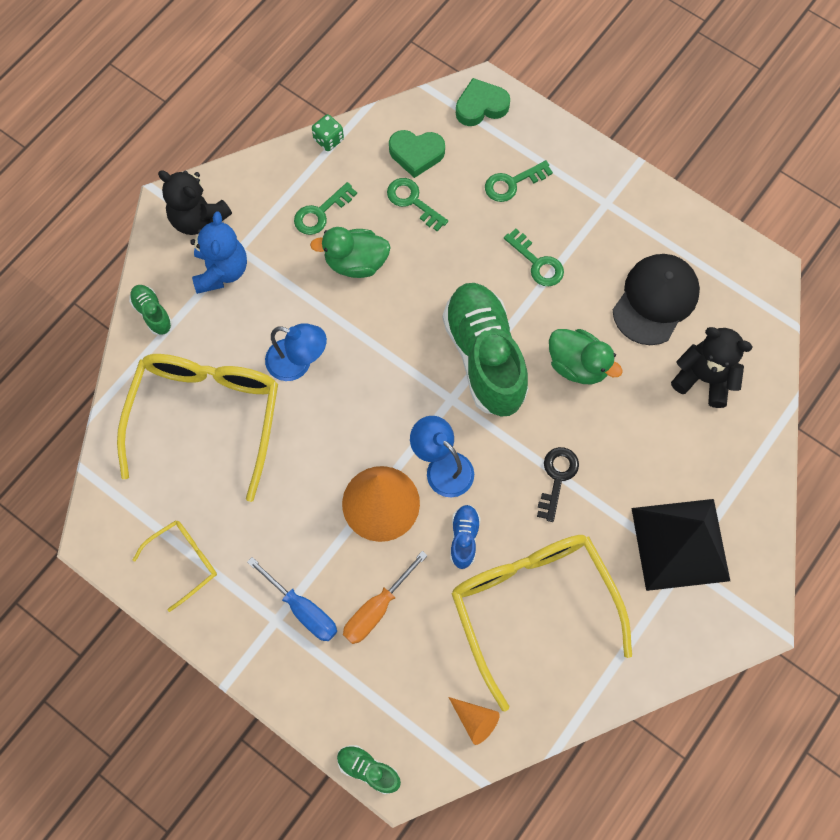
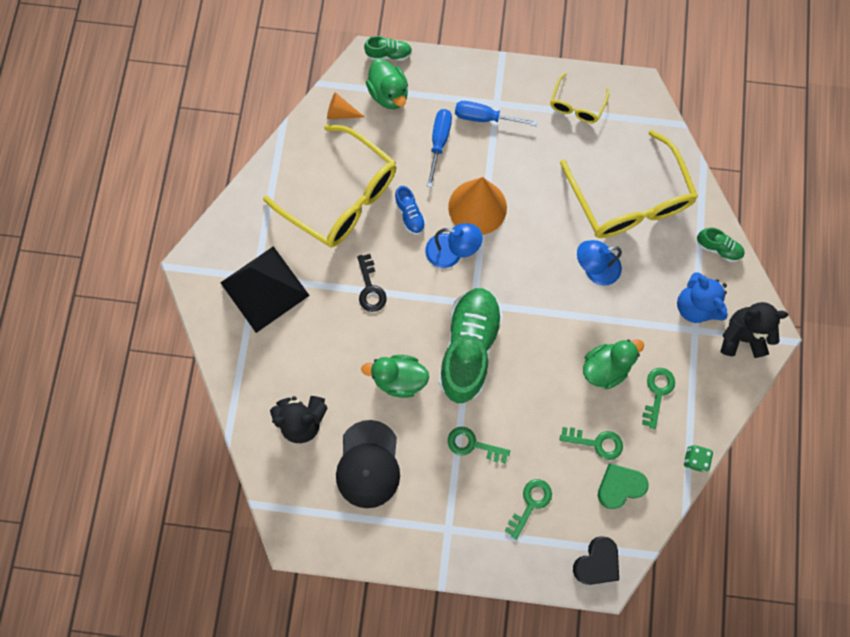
camera: 150 degrees right, 5 degrees up
orange screwdriver [343,551,428,644] -> blue screwdriver [427,109,452,188]
green shoe [443,283,528,416] -> green shoe turned 120 degrees counterclockwise [439,288,503,403]
green heart [456,78,510,126] -> black heart [573,536,619,585]
none -> green duck [366,59,408,109]

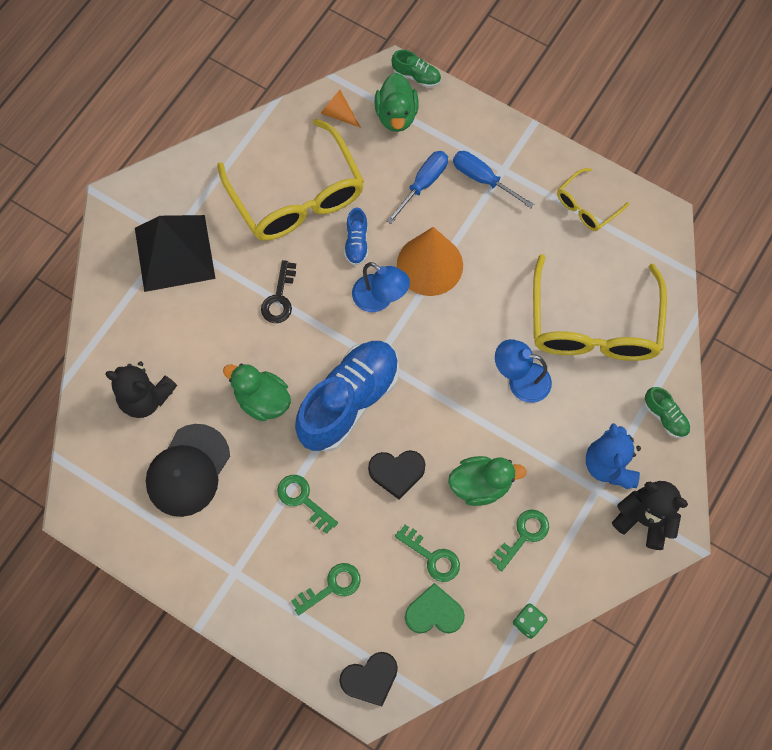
camera: 25 degrees right, 5 degrees down
green shoe [439,288,503,403] -> blue shoe [295,341,399,452]
none -> black heart [368,450,426,499]

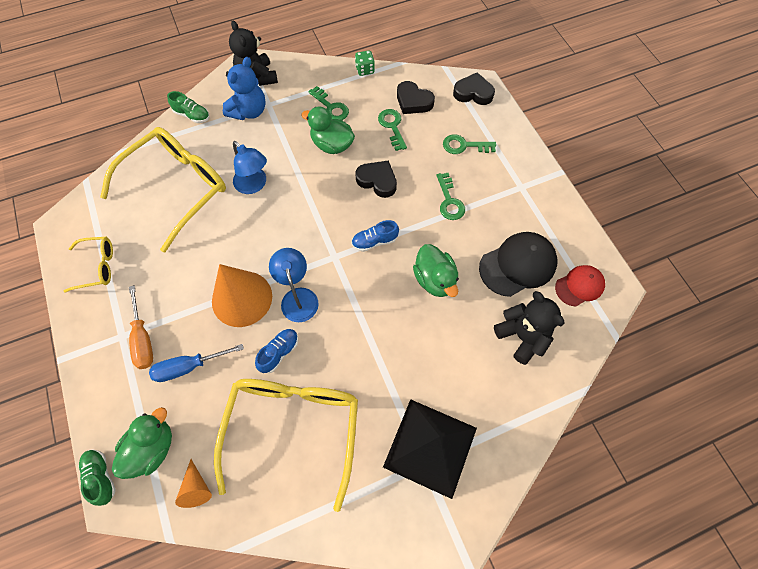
camera: 145 degrees left, 5 degrees down
black key [261,260,296,323] -> none
blue shoe [295,341,399,452] -> blue shoe [352,220,399,252], size x0.43
green heart [405,583,465,633] -> black heart [397,81,435,114]
blue screwdriver [453,151,534,208] -> orange screwdriver [129,285,153,369]
green key [490,509,549,572] -> green key turned 120 degrees counterclockwise [308,86,349,120]
green shoe [644,387,690,438] -> green shoe turned 120 degrees clockwise [167,91,209,123]
none -> red cap [555,265,605,306]

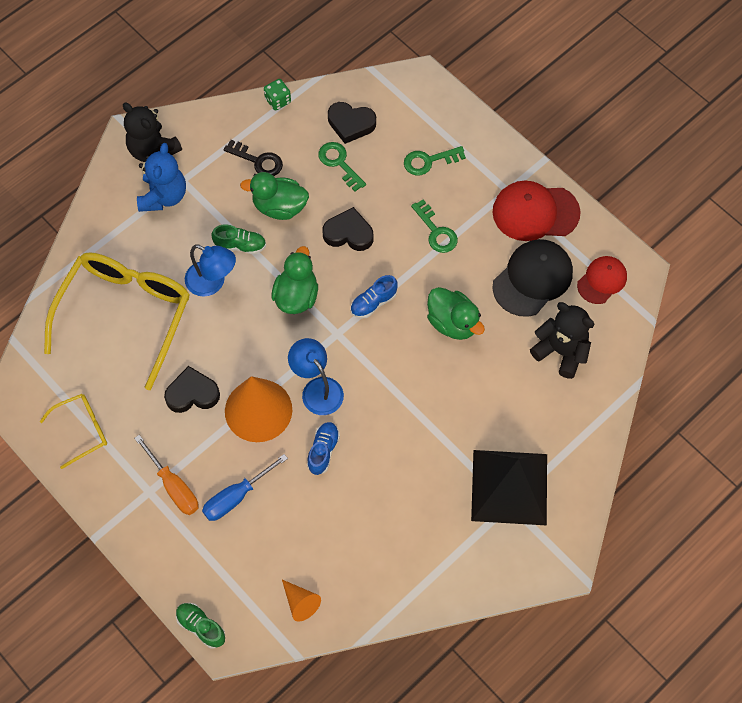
camera: 20 degrees left, 0 degrees up
green duck [112,407,172,479] -> green duck moved to [272,246,318,314]
green shoe [167,91,209,123] -> green shoe moved to [212,225,266,254]
yellow glasses [214,379,358,512] -> none
green key [308,86,349,120] -> black key [224,140,283,176]
black heart [453,72,495,105] -> black heart moved to [164,366,220,413]
none -> red cap [492,181,581,241]

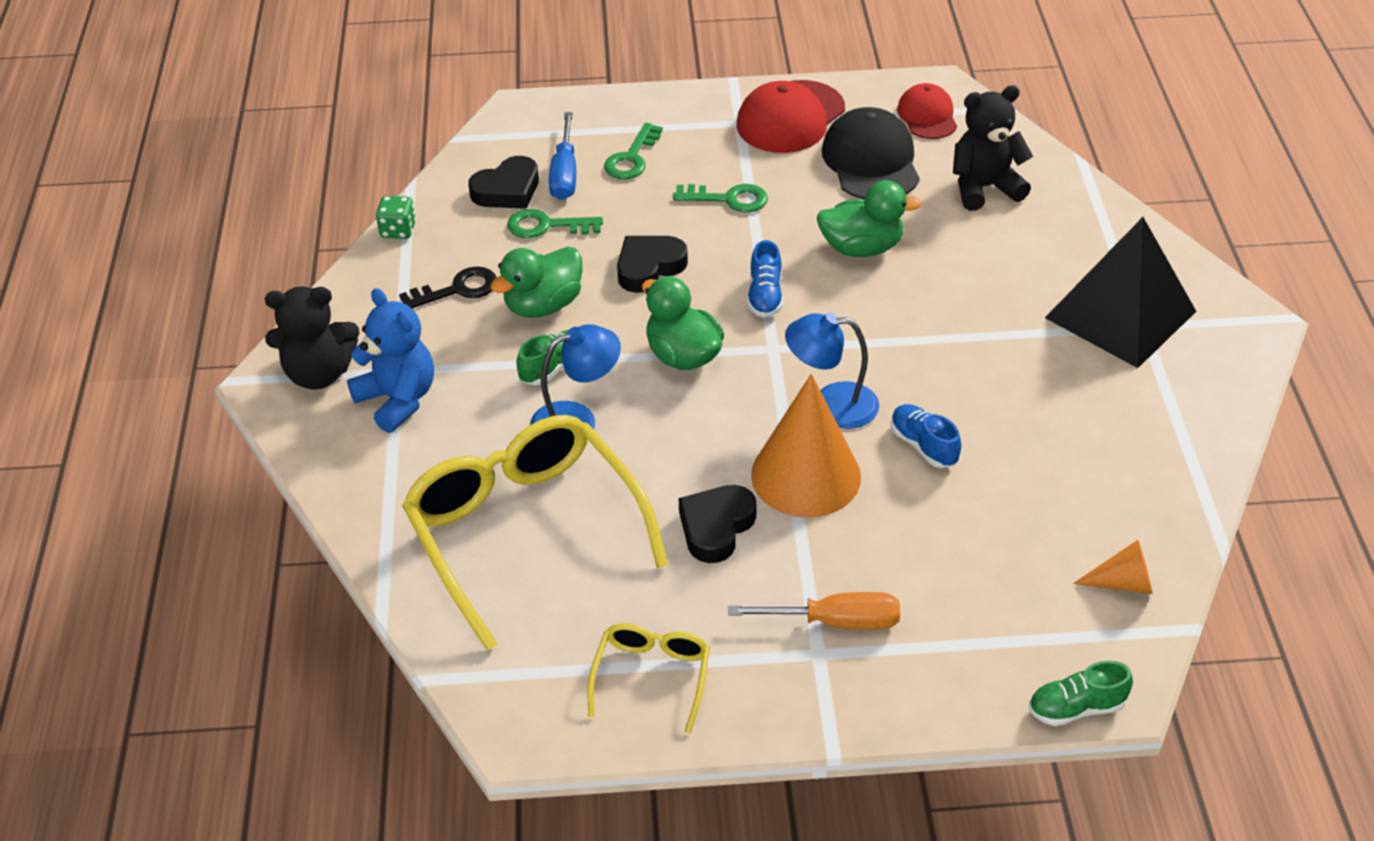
camera: 50 degrees left, 20 degrees down
blue screwdriver [202,454,288,521] -> blue screwdriver moved to [549,112,576,200]

